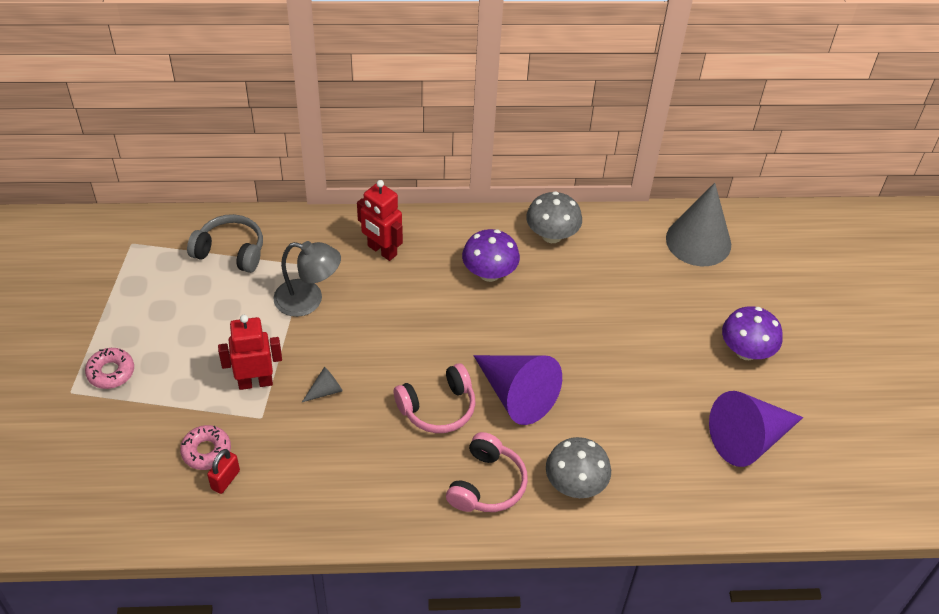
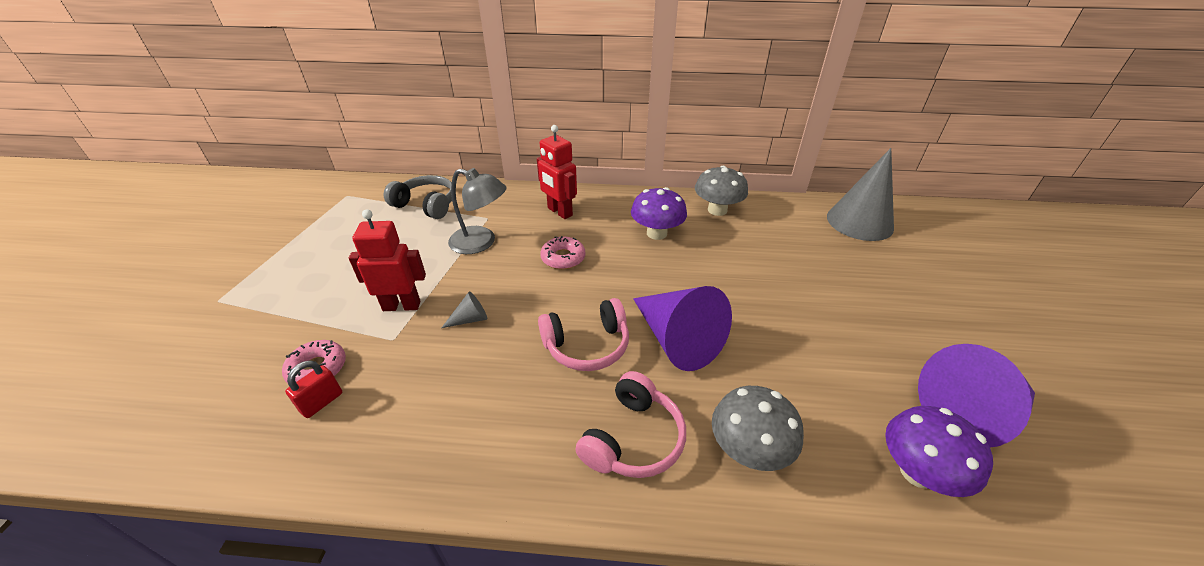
camera: 10 degrees right, 10 degrees down
pink donut [85,348,134,389] -> pink donut moved to [540,236,586,269]
purple mushroom [722,306,782,360] -> purple mushroom moved to [885,406,993,497]

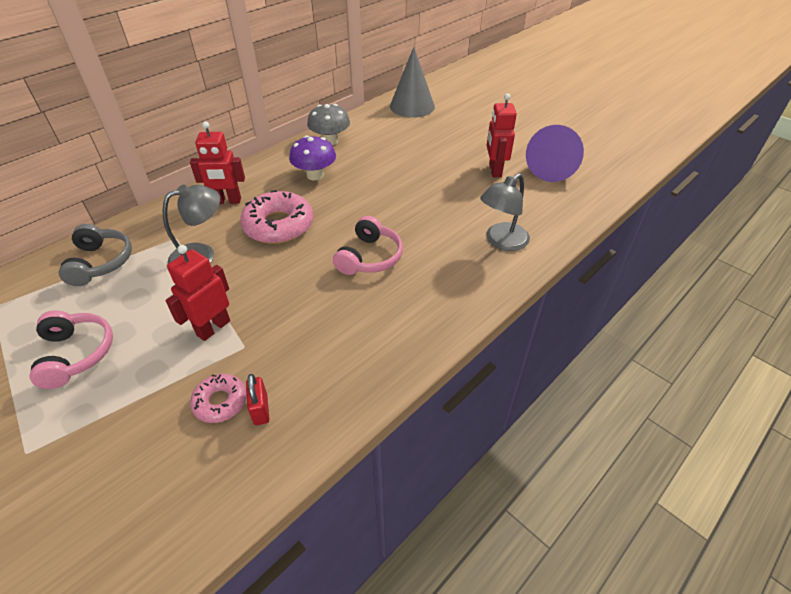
camera: 50 degrees left, 5 degrees up
grey headphones [384,175,452,219] -> grey headphones turned 105 degrees clockwise [59,224,132,286]
grey cone [442,291,487,328] -> none
pink donut [540,236,586,269] -> pink donut [240,190,313,244], size x1.80
pink headphones [575,371,686,478] -> pink headphones moved to [30,310,113,389]
purple cone [633,286,732,371] -> none
grey mushroom [712,386,804,471] -> grey lamp [480,173,530,251]
purple mushroom [885,406,993,497] -> none
none -> red robot [487,93,517,177]

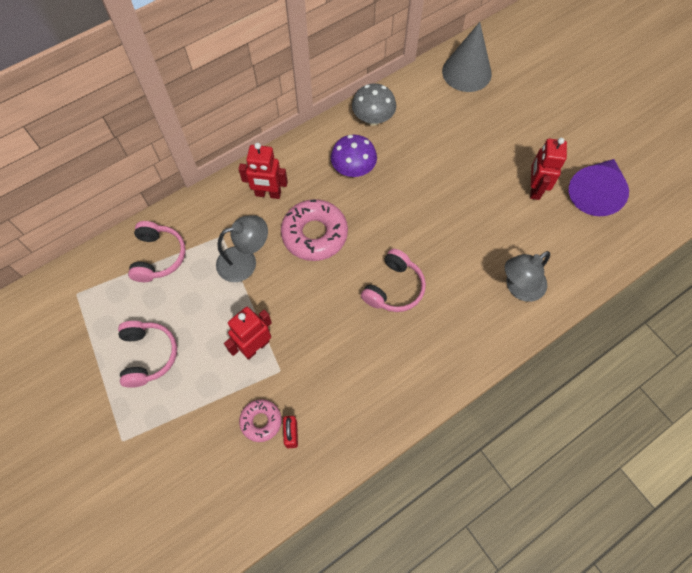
camera: 10 degrees right, 20 degrees up
grey headphones [59,224,132,286] -> pink headphones [128,221,186,282]

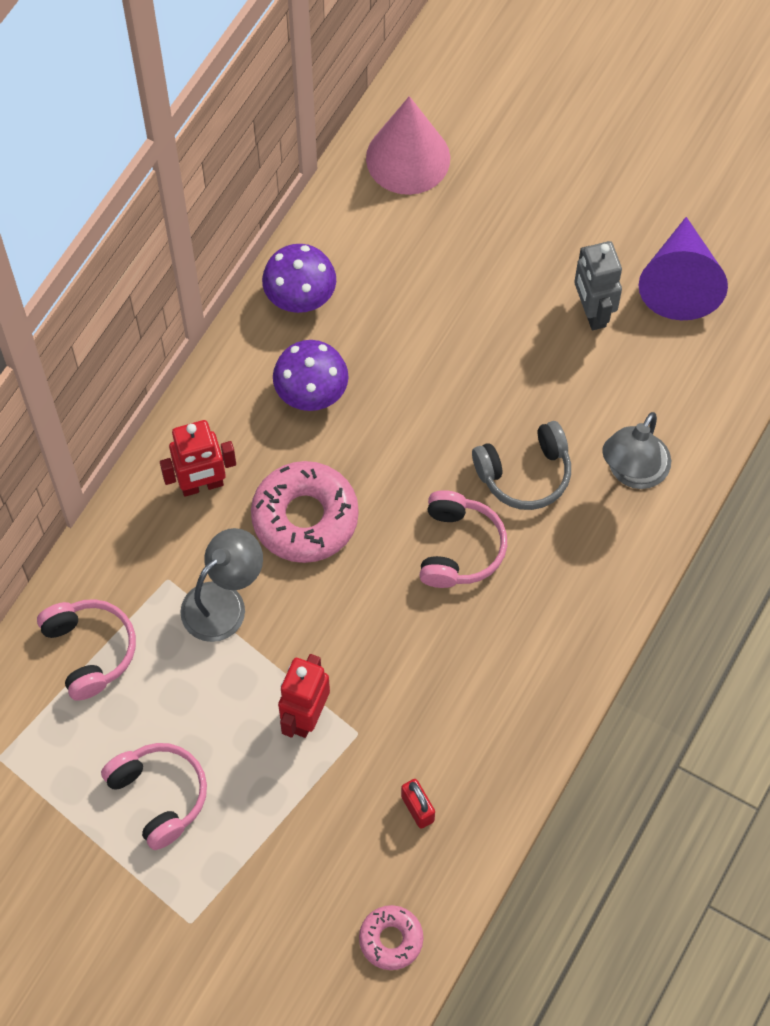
camera: 25 degrees left, 0 degrees up
pink donut [239,399,282,442] -> pink donut moved to [359,905,423,970]
grey mushroom [352,83,396,126] -> purple mushroom [262,244,336,313]
grey cone [442,22,492,92] -> pink cone [366,96,450,195]
red robot [530,138,567,200] -> grey robot [574,241,622,330]
none -> grey headphones [472,421,571,510]

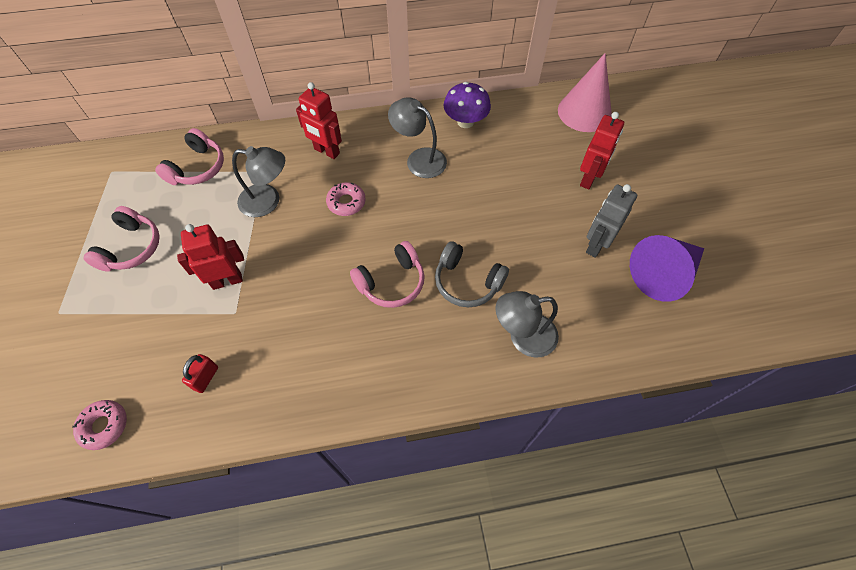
camera: 50 degrees right, 5 degrees down
pink donut [251,461,359,563] -> pink donut [326,182,366,216], size x0.55
purple mushroom [273,340,349,411] -> grey lamp [388,97,447,178]
none -> red robot [580,112,624,189]

